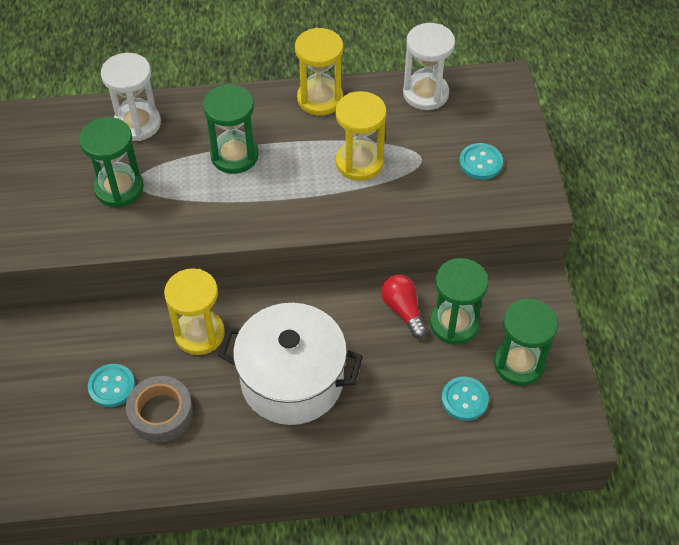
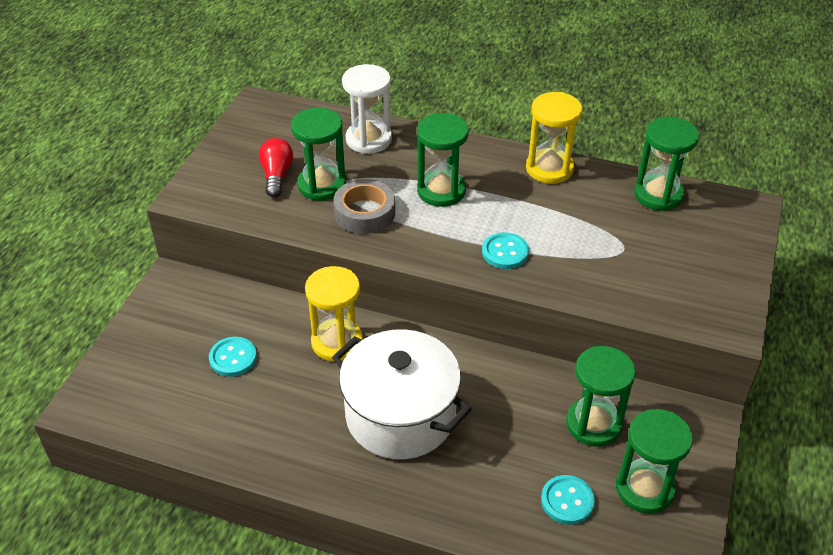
camera: 25 degrees right, 10 degrees down
grey tape [126,376,193,443] -> grey tape moved to [334,179,395,234]
yellow hourglass [335,91,387,181] -> none
red light bulb [381,275,427,338] -> red light bulb moved to [259,138,293,197]
white hourglass [403,23,455,110] -> green hourglass [634,117,699,211]
turquoise button [459,143,503,180] -> turquoise button moved to [482,232,529,269]

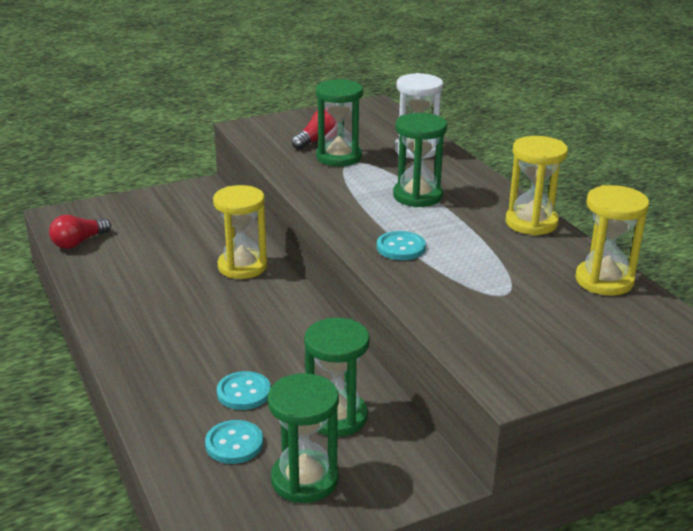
camera: 45 degrees right, 15 degrees down
turquoise button [209,337,257,377] -> turquoise button moved to [217,371,271,410]
white pot [332,329,471,459] -> none
grey tape [334,179,395,234] -> none
green hourglass [634,117,699,211] -> yellow hourglass [575,185,649,296]
none -> red light bulb [49,215,111,249]

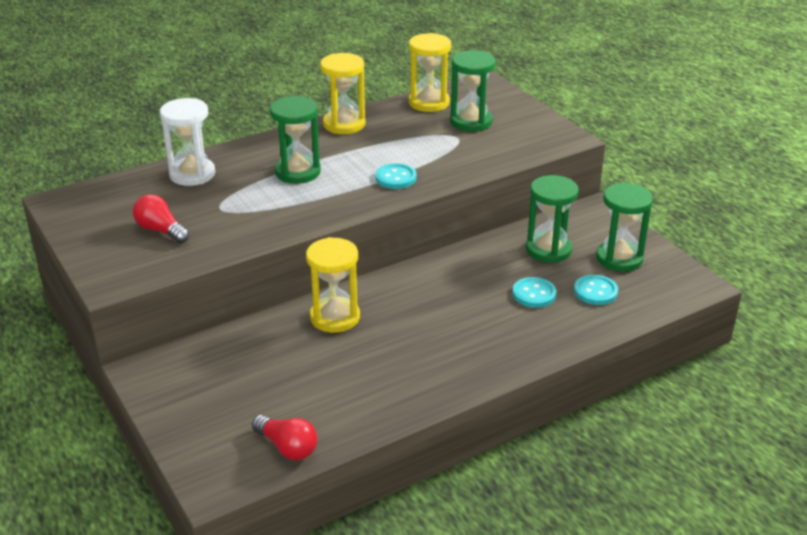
camera: 95 degrees left, 5 degrees up
green hourglass [316,79,363,166] -> green hourglass moved to [450,50,496,131]

